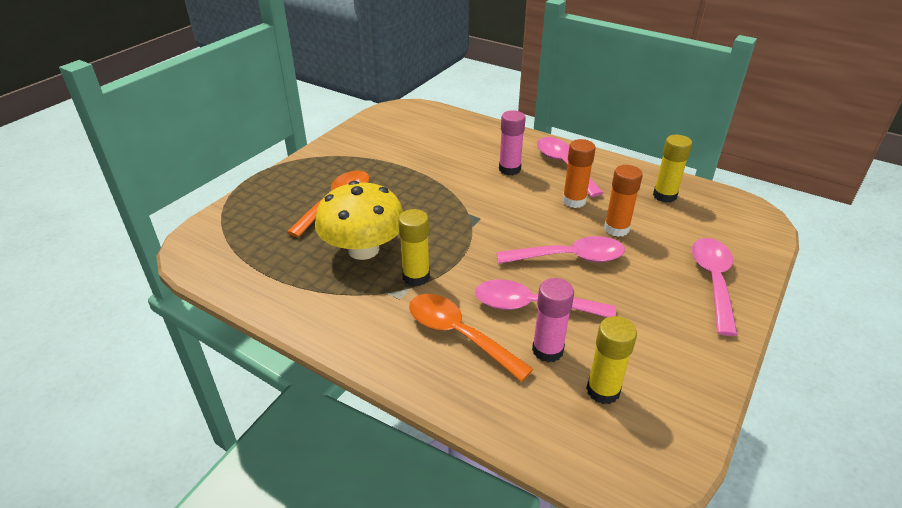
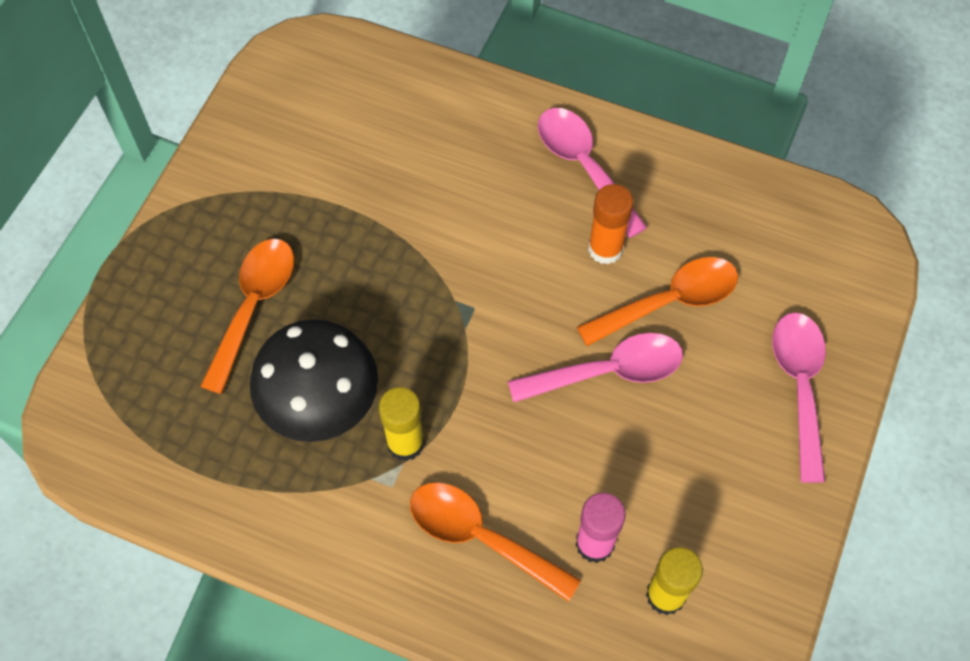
camera: 10 degrees left, 25 degrees up
yellow mushroom [315,181,404,260] -> black mushroom [250,319,378,442]
pink spoon [475,279,616,317] -> none
pink glue stick [499,110,526,175] -> none
orange glue stick [604,165,643,237] -> orange spoon [577,257,738,346]
yellow glue stick [653,135,692,203] -> none

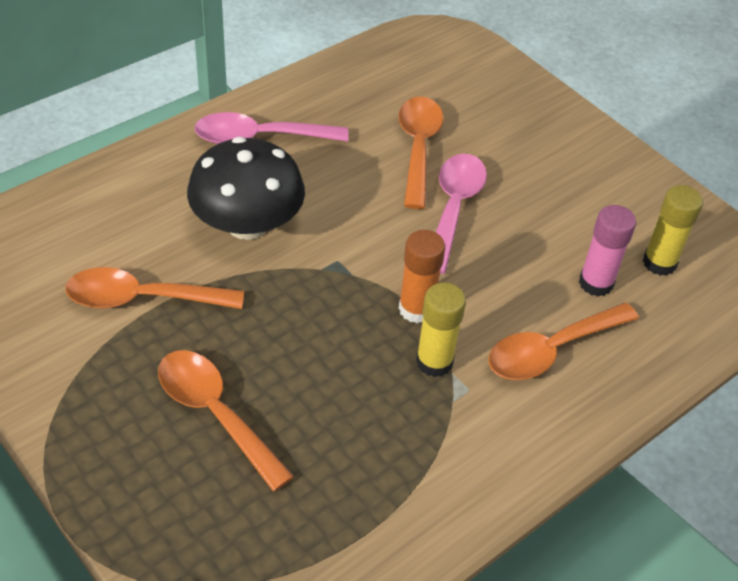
camera: 65 degrees left, 15 degrees down
black mushroom [250,319,378,442] -> black mushroom moved to [187,137,305,240]
orange glue stick [588,184,634,264] -> orange glue stick moved to [399,230,445,323]
pink spoon [772,313,826,483] -> none
none -> orange spoon [65,267,244,309]

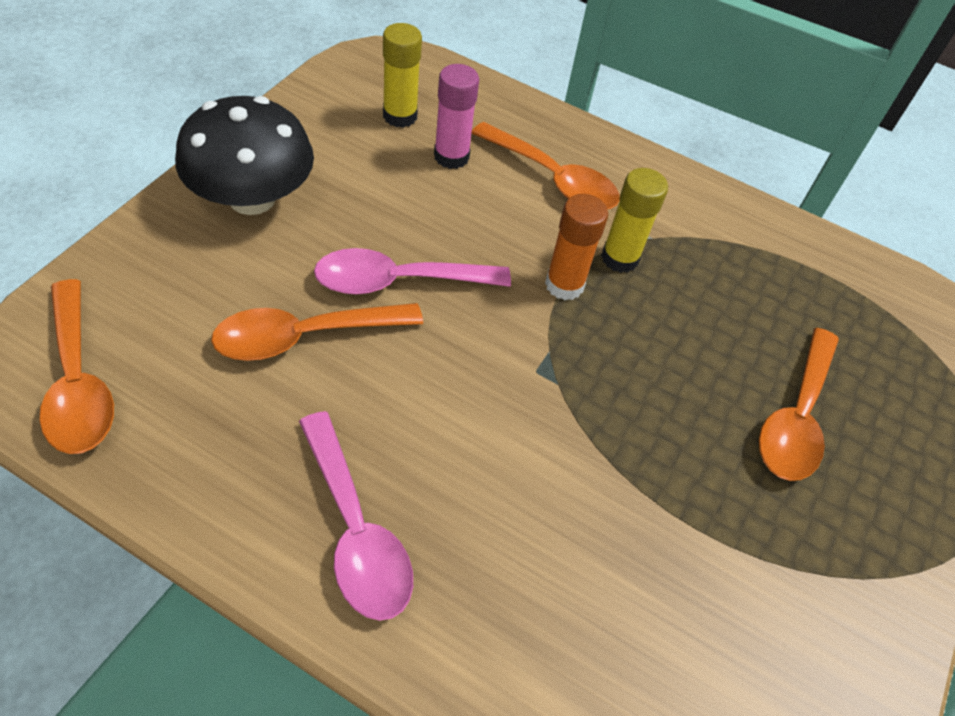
camera: 115 degrees left, 5 degrees up
orange spoon [65,267,244,309] -> orange spoon moved to [39,279,114,454]
black mushroom [187,137,305,240] -> black mushroom moved to [175,96,314,215]

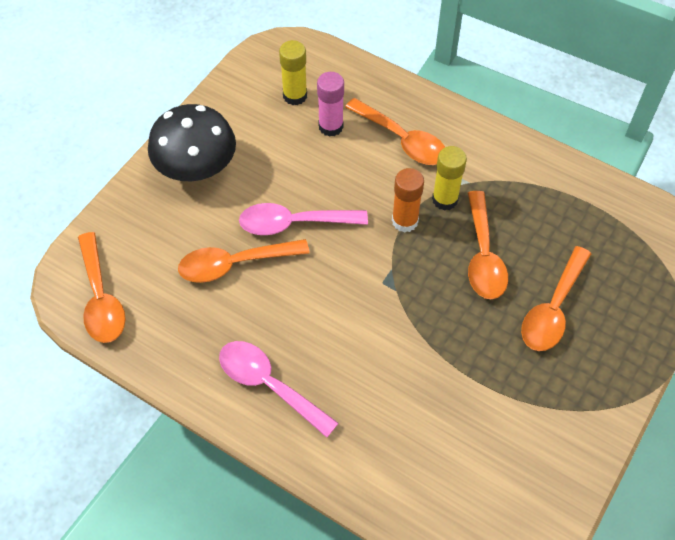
camera: 10 degrees right, 5 degrees up
pink spoon [299,411,413,621] -> pink spoon turned 150 degrees clockwise [219,341,339,438]
none -> orange spoon [468,191,508,299]

